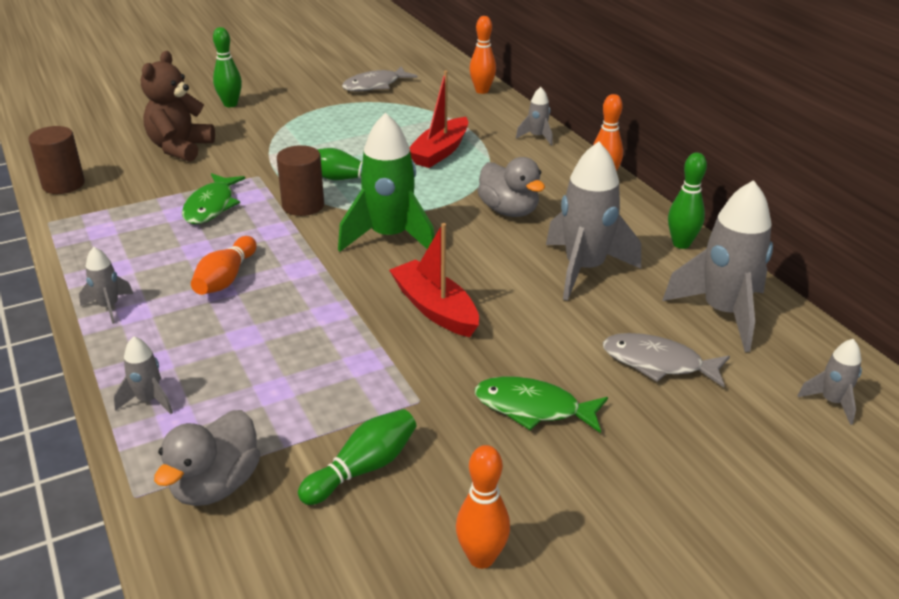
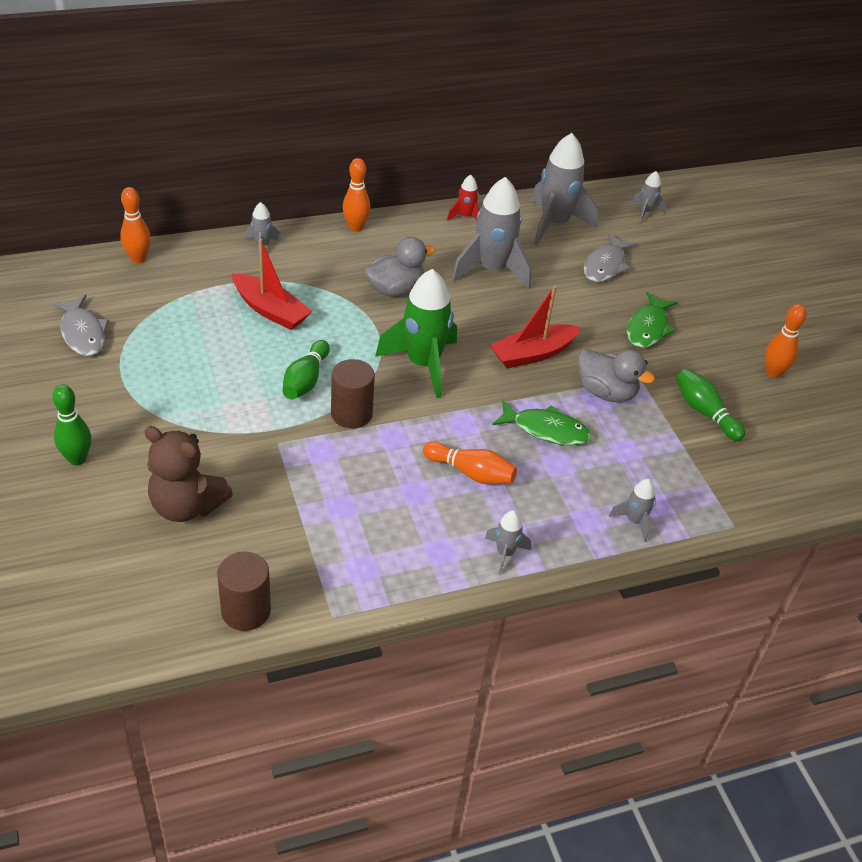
camera: 85 degrees left, 10 degrees up
grey duck [154,410,260,506] -> grey duck moved to [578,349,655,402]
green fish [182,173,245,224] -> green fish moved to [492,400,591,445]
green bowling pin [668,153,707,249] -> red rocket [447,175,480,221]

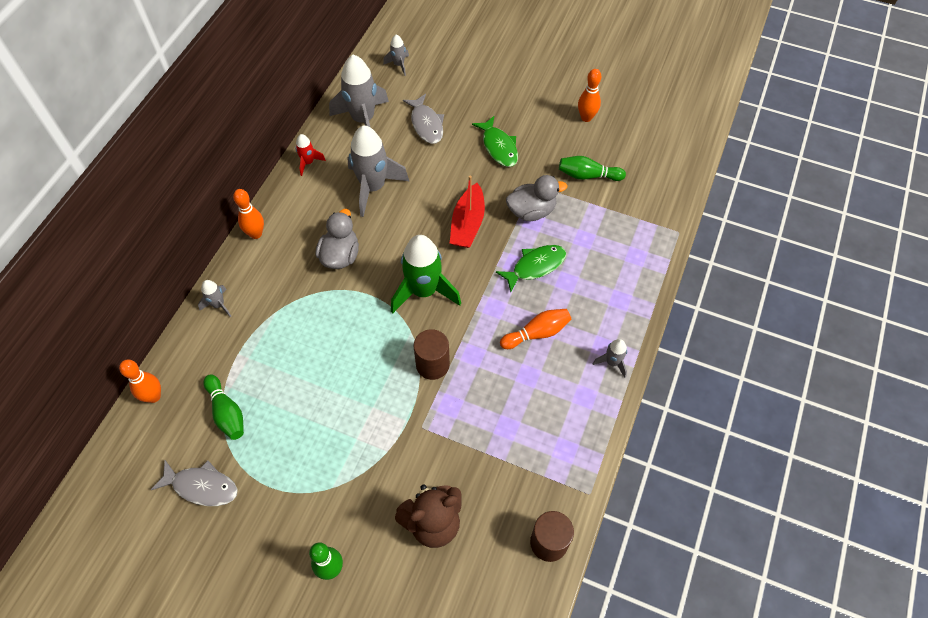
camera: 45 degrees left, 15 degrees up
red boat [232,239,312,330] -> none
green bowling pin [282,340,330,399] -> green bowling pin moved to [203,375,244,440]
grey rocket [609,479,656,542] -> none

